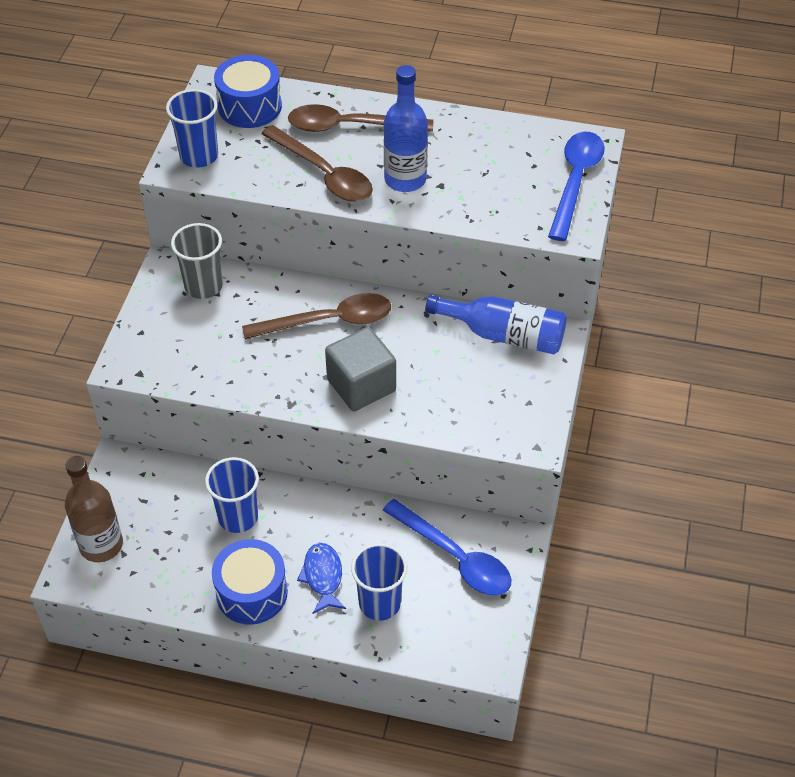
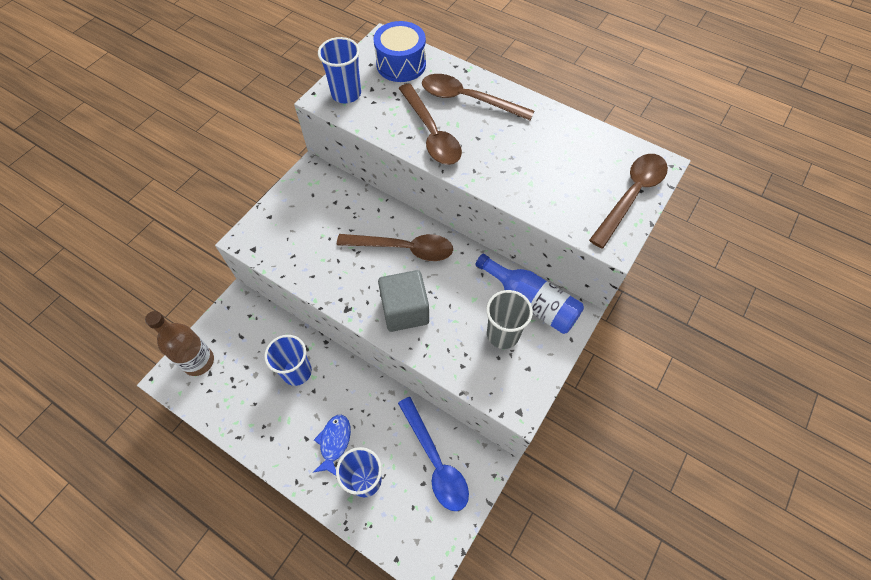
camera: 20 degrees right, 10 degrees up
grey cup [171,223,223,299] -> grey cup moved to [486,290,533,349]
blue drum [212,539,288,625] -> none
blue bottle [384,65,428,192] -> none
blue spoon [548,132,605,241] -> brown spoon [589,154,668,248]

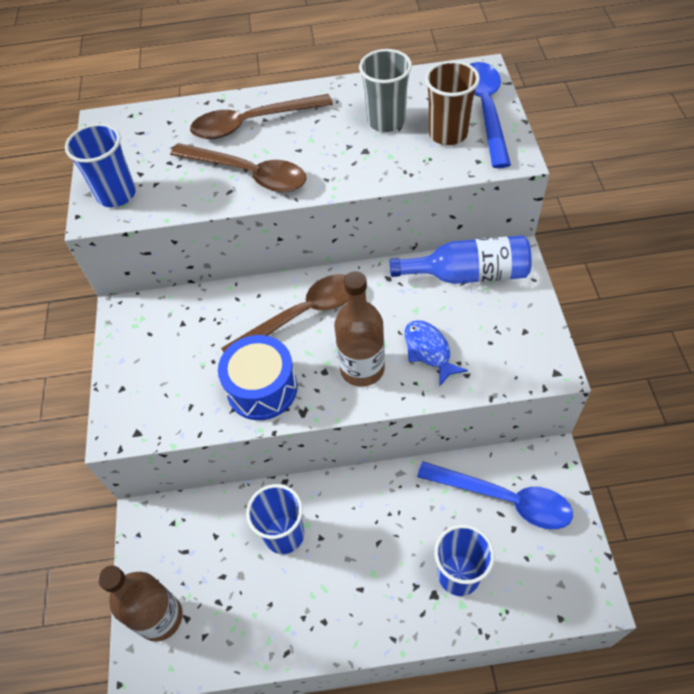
camera: 35 degrees left, 5 degrees down
blue fish [313,415,351,476] -> blue fish moved to [405,320,468,387]
blue drum [374,21,426,82] -> blue drum moved to [218,335,298,420]
grey cube [378,270,429,332] -> brown bottle [334,271,385,387]
grey cup [486,290,533,349] -> grey cup moved to [359,49,412,132]
brown spoon [589,154,668,248] -> blue spoon [470,62,511,168]
none -> brown cup [425,61,480,145]

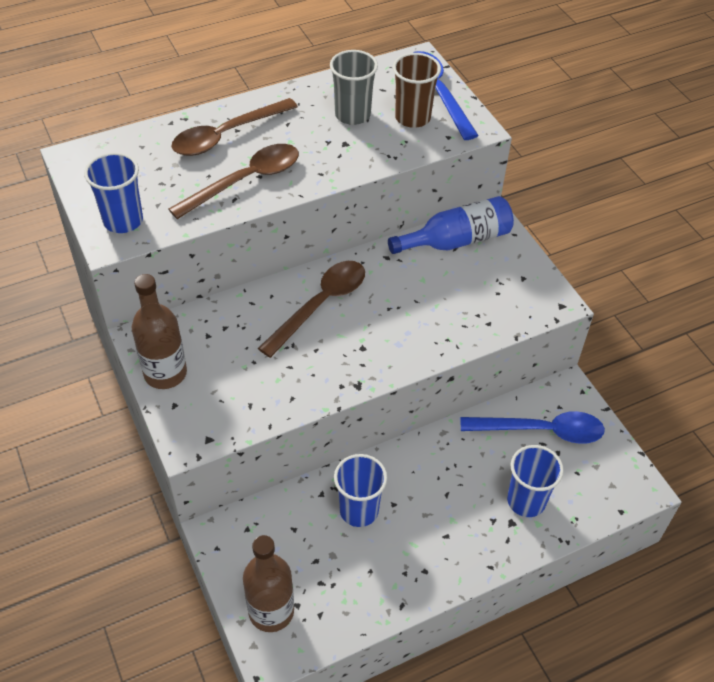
camera: 25 degrees left, 5 degrees down
brown spoon [170,143,307,192] -> brown spoon turned 45 degrees counterclockwise [169,144,299,219]
blue drum [218,335,298,420] -> none
brown bottle [334,271,385,387] -> brown bottle moved to [132,274,187,389]
blue fish [405,320,468,387] -> none

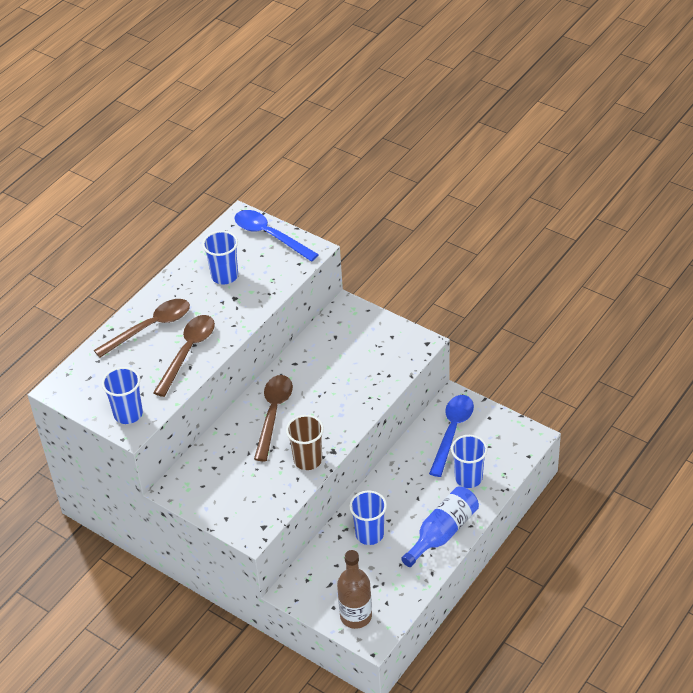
camera: 25 degrees left, 5 degrees down
brown bottle [132,274,187,389] -> none
brown spoon [171,98,298,156] -> brown spoon turned 150 degrees counterclockwise [94,299,190,358]
grey cup [330,50,378,125] -> blue cup [202,231,238,284]
blue bottle [388,196,514,254] -> blue bottle moved to [401,487,479,567]
brown cup [393,53,441,128] -> brown cup moved to [286,415,324,470]
blue spoon [461,411,605,444] -> blue spoon turned 45 degrees counterclockwise [429,395,474,477]

